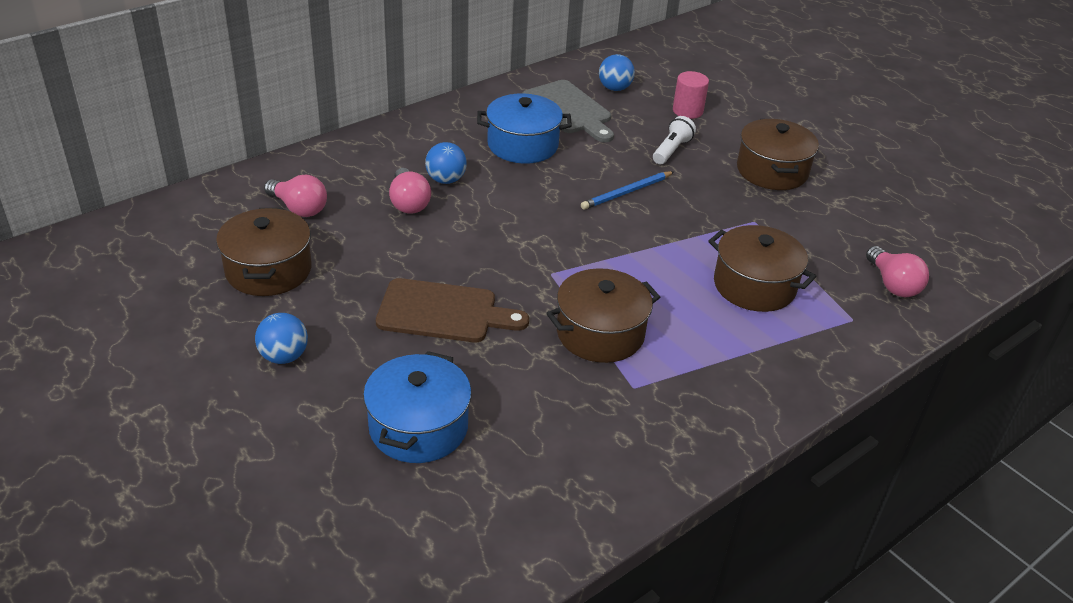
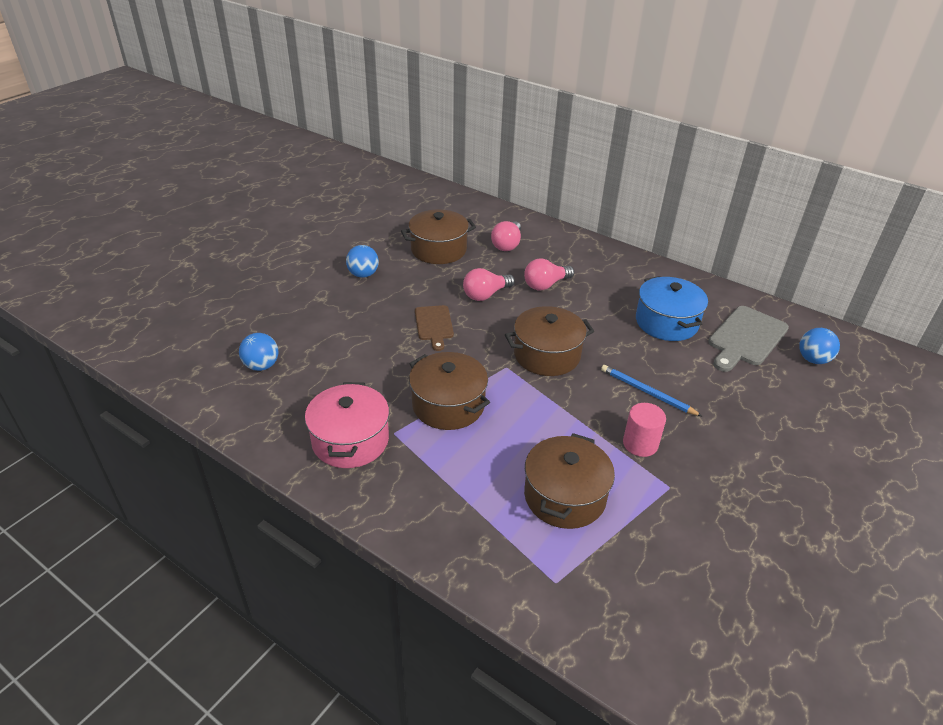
camera: 75 degrees right, 0 degrees up
blue pot [363,351,472,463] -> none
brown cutting board [376,278,529,342] -> brown cutting board [415,305,454,351], size x0.64
blue ball [425,142,467,184] -> blue ball moved to [239,333,278,371]
white flashlight [653,116,696,164] -> none
pink cylinder [673,71,709,119] -> pink cylinder moved to [623,403,666,457]
brown pot [737,119,819,190] -> brown pot moved to [505,306,594,376]
pink light bulb [866,246,929,297] -> pink light bulb moved to [463,268,515,301]
none -> pink pot [305,382,389,468]

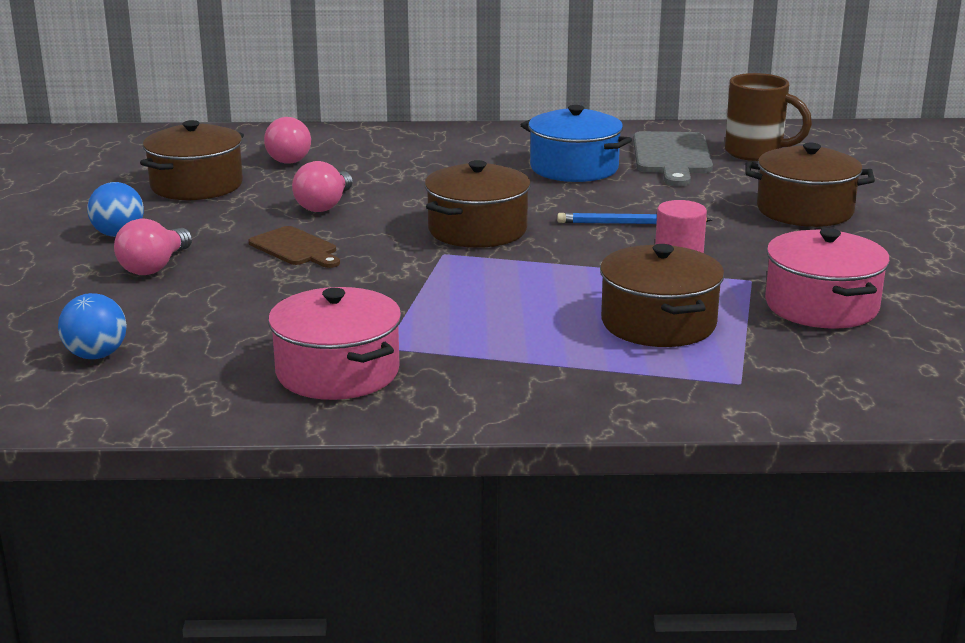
camera: 35 degrees left, 15 degrees down
brown pot [409,352,490,430] -> brown pot moved to [745,143,875,227]
pink light bulb [524,258,574,290] -> pink light bulb moved to [114,218,192,275]
blue ball [799,328,840,364] -> brown mug [725,73,812,161]
none -> pink pot [765,228,890,329]

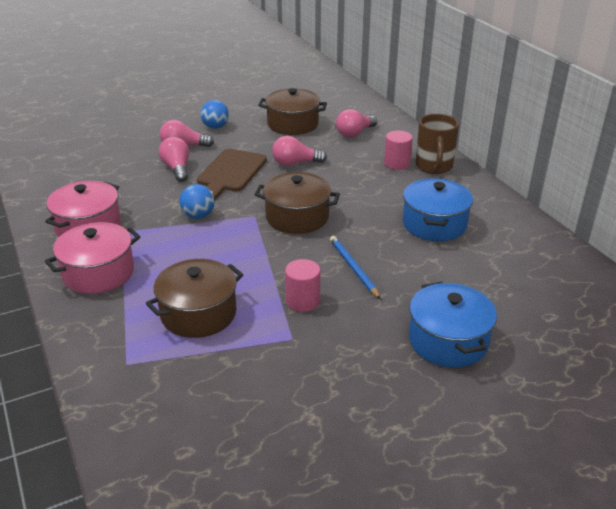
camera: 65 degrees right, 10 degrees up
blue ball [58,293,127,359] -> blue ball moved to [179,184,214,219]
brown cutting board [249,226,340,268] -> brown cutting board [197,149,267,200], size x1.57
grey cutting board [633,131,713,187] -> none
brown mug [725,73,812,161] -> brown mug moved to [416,114,459,174]
brown pot [745,143,875,227] -> blue pot [409,282,497,368]
pink pot [765,228,890,329] -> pink pot moved to [45,222,140,294]
none -> pink light bulb [159,137,189,182]
none -> pink cylinder [384,131,413,170]

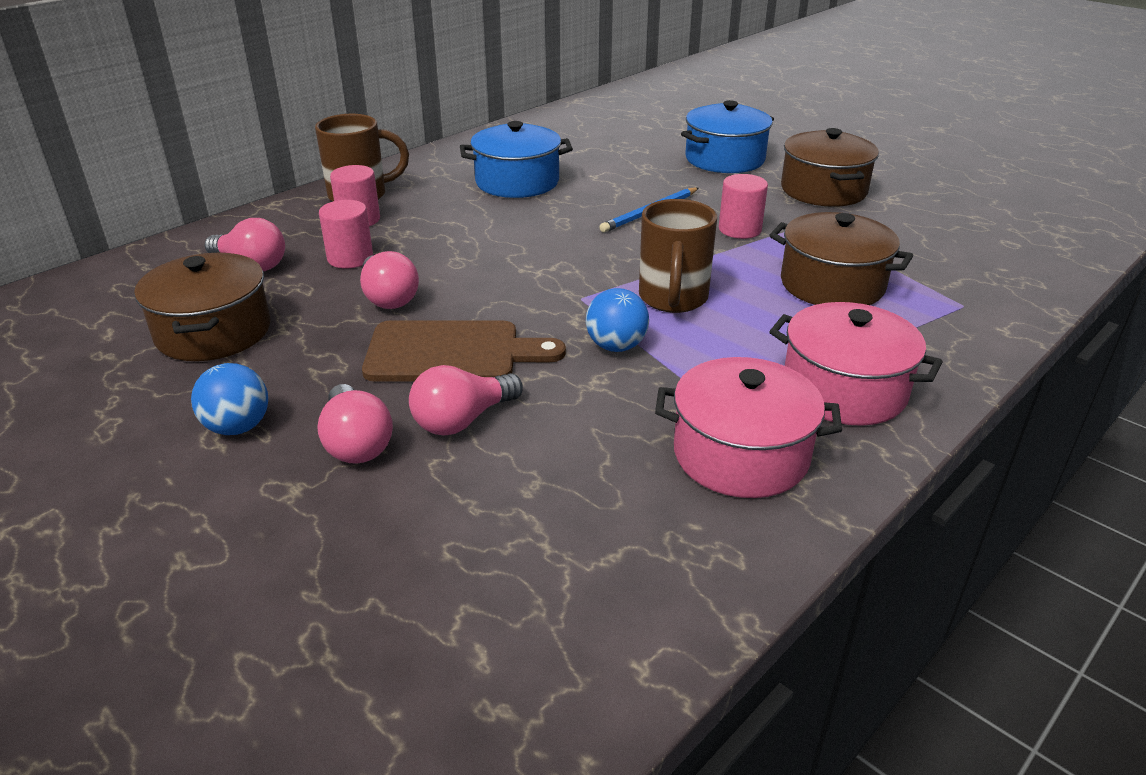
camera: 110 degrees left, 0 degrees up
brown pot [254,172,340,234] -> brown pot moved to [781,128,879,207]
none -> pink cylinder [319,200,373,268]
none -> brown mug [639,199,717,313]

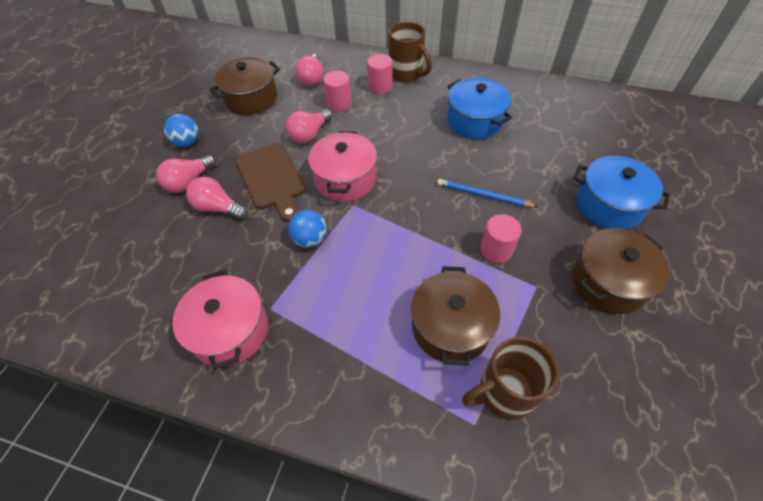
camera: 65 degrees right, 20 degrees up
brown mug [639,199,717,313] -> brown mug moved to [462,337,559,420]
pink pot [769,302,942,426] -> pink pot moved to [308,131,377,202]

